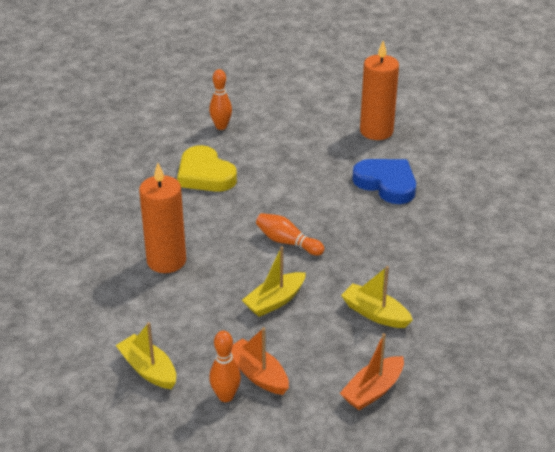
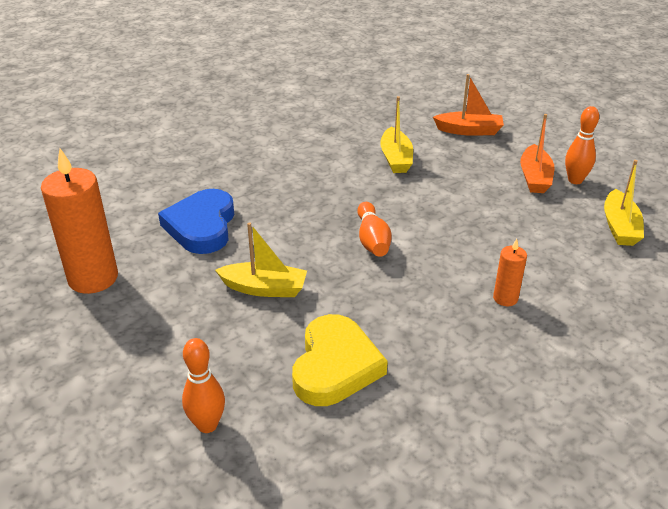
camera: 130 degrees left, 0 degrees up
orange candle [139,163,186,273] -> orange candle [493,239,527,306], size x0.49
yellow boat [242,246,306,317] -> yellow boat moved to [215,222,307,297]

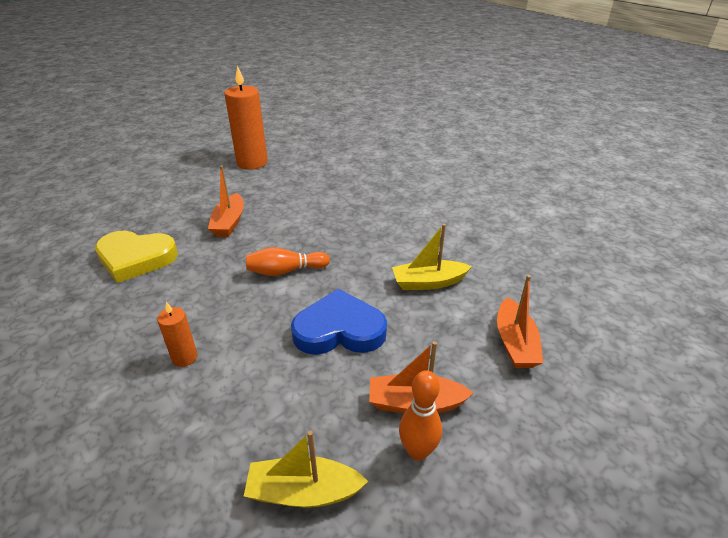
camera: 85 degrees right, 0 degrees up
blue heart [158,189,234,254] -> blue heart moved to [291,288,387,355]
orange bowling pin [182,338,225,433] -> none
yellow boat [215,222,307,297] -> orange boat [208,165,244,237]

